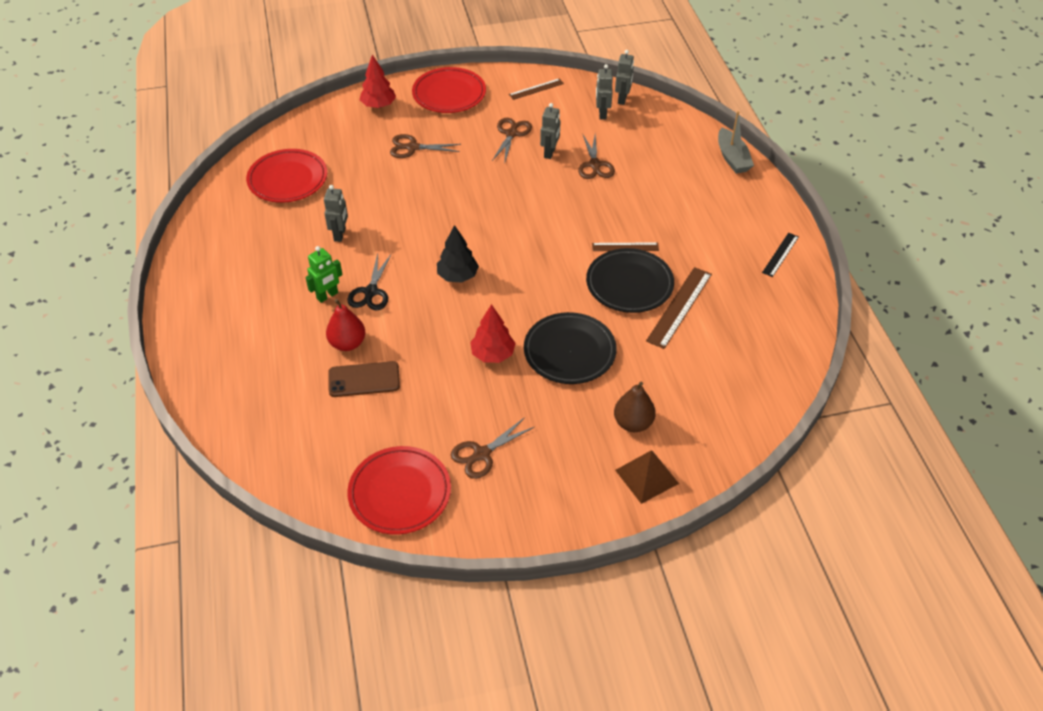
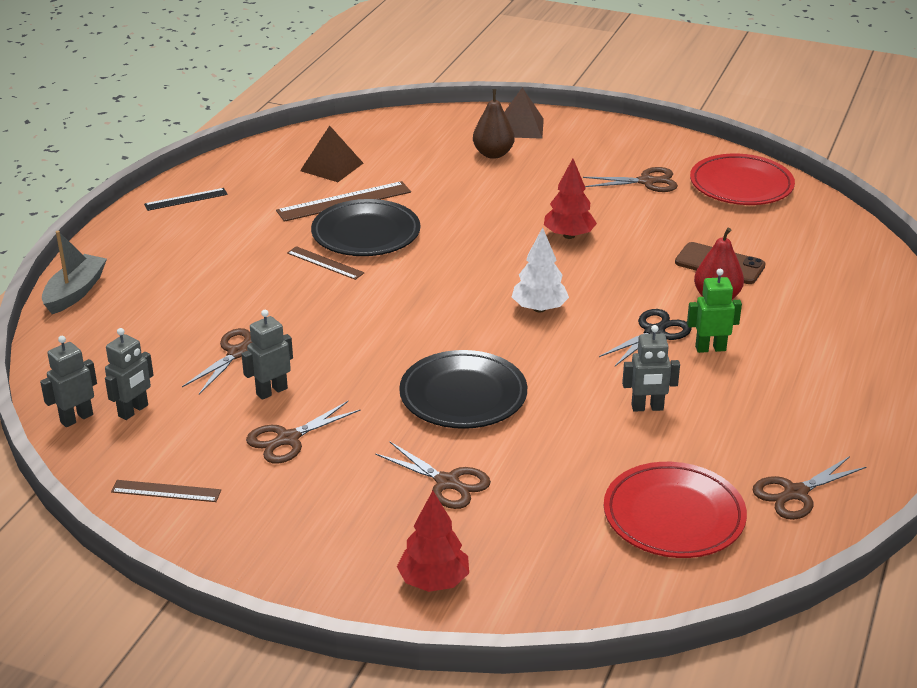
camera: 145 degrees left, 15 degrees down
grey robot [324,185,348,242] -> grey robot turned 135 degrees counterclockwise [622,325,680,412]
red plate [412,67,486,113] -> none
black tree [437,225,479,283] -> white tree [512,227,569,313]
black plate [524,312,617,384] -> black plate moved to [399,350,527,429]
none -> brown pyramid [300,125,363,182]
none -> brown scissors [753,456,866,520]

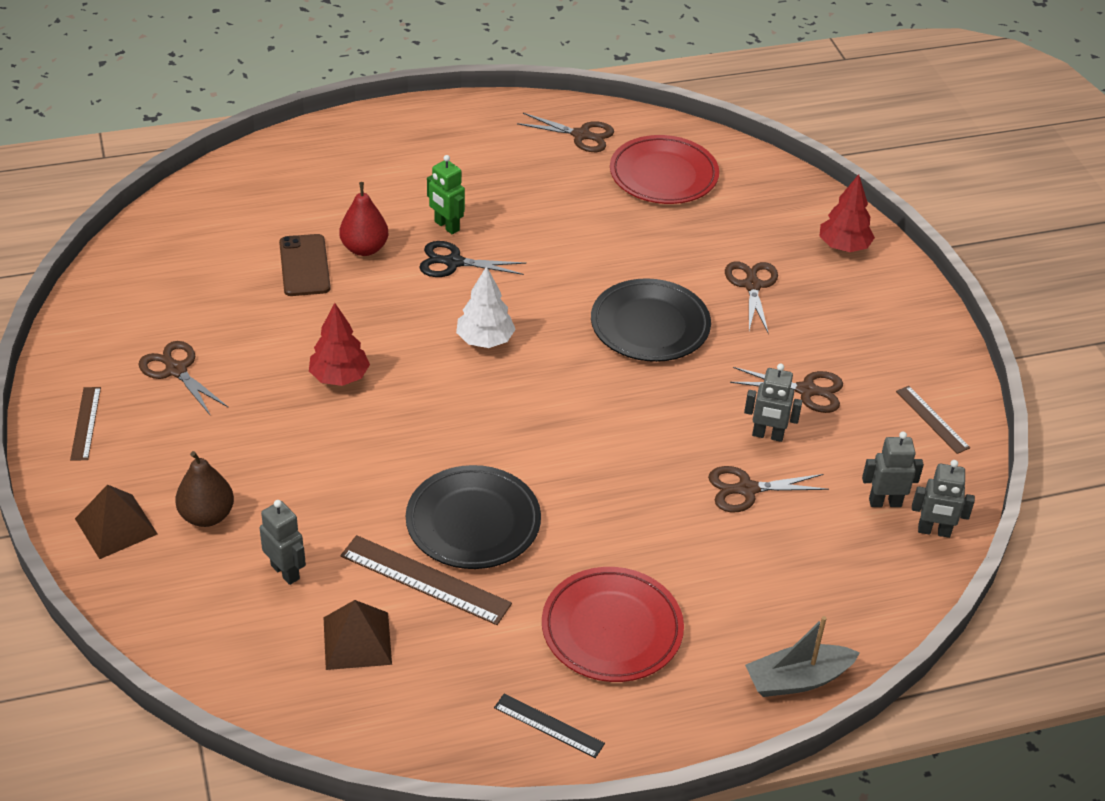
camera: 130 degrees left, 10 degrees up
brown ruler [287,246,365,280] -> brown ruler moved to [70,387,101,461]
grey robot [622,325,680,412] -> grey robot moved to [260,500,306,585]
red plate [690,154,795,205] -> red plate moved to [542,567,684,682]

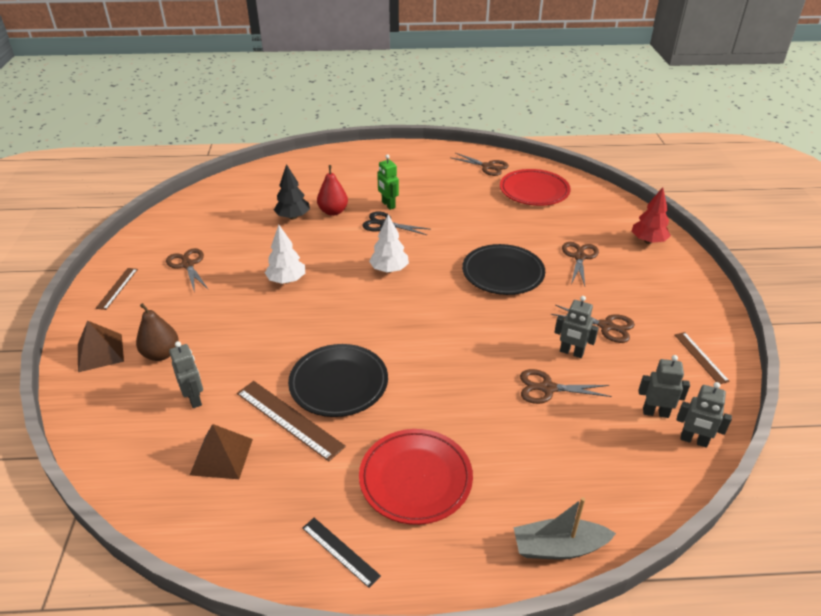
camera: 15 degrees right, 5 degrees down
brown phone [279,234,331,296] -> black tree [274,164,310,219]
red tree [309,303,370,386] -> white tree [265,225,305,284]

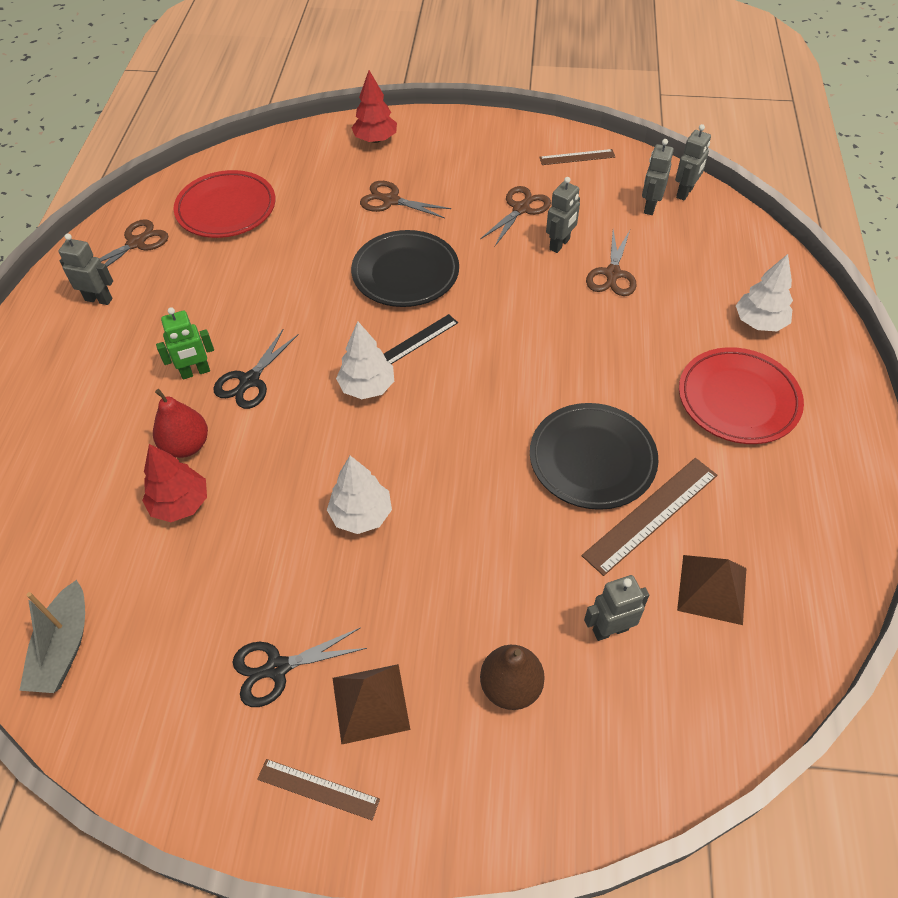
camera: 80 degrees left, 15 degrees up
brown pyramid [78,320,124,372] -> brown pyramid moved to [333,664,410,745]
brown scissors [166,248,209,293] -> black scissors [233,627,367,707]
black tree [274,164,310,219] -> red tree [142,444,207,522]
black ruler [302,518,381,588] -> black ruler moved to [384,314,458,364]
grey boat [513,497,616,560] -> grey boat moved to [19,580,85,693]
none -> grey robot [58,234,113,305]
none -> white tree [736,254,793,331]

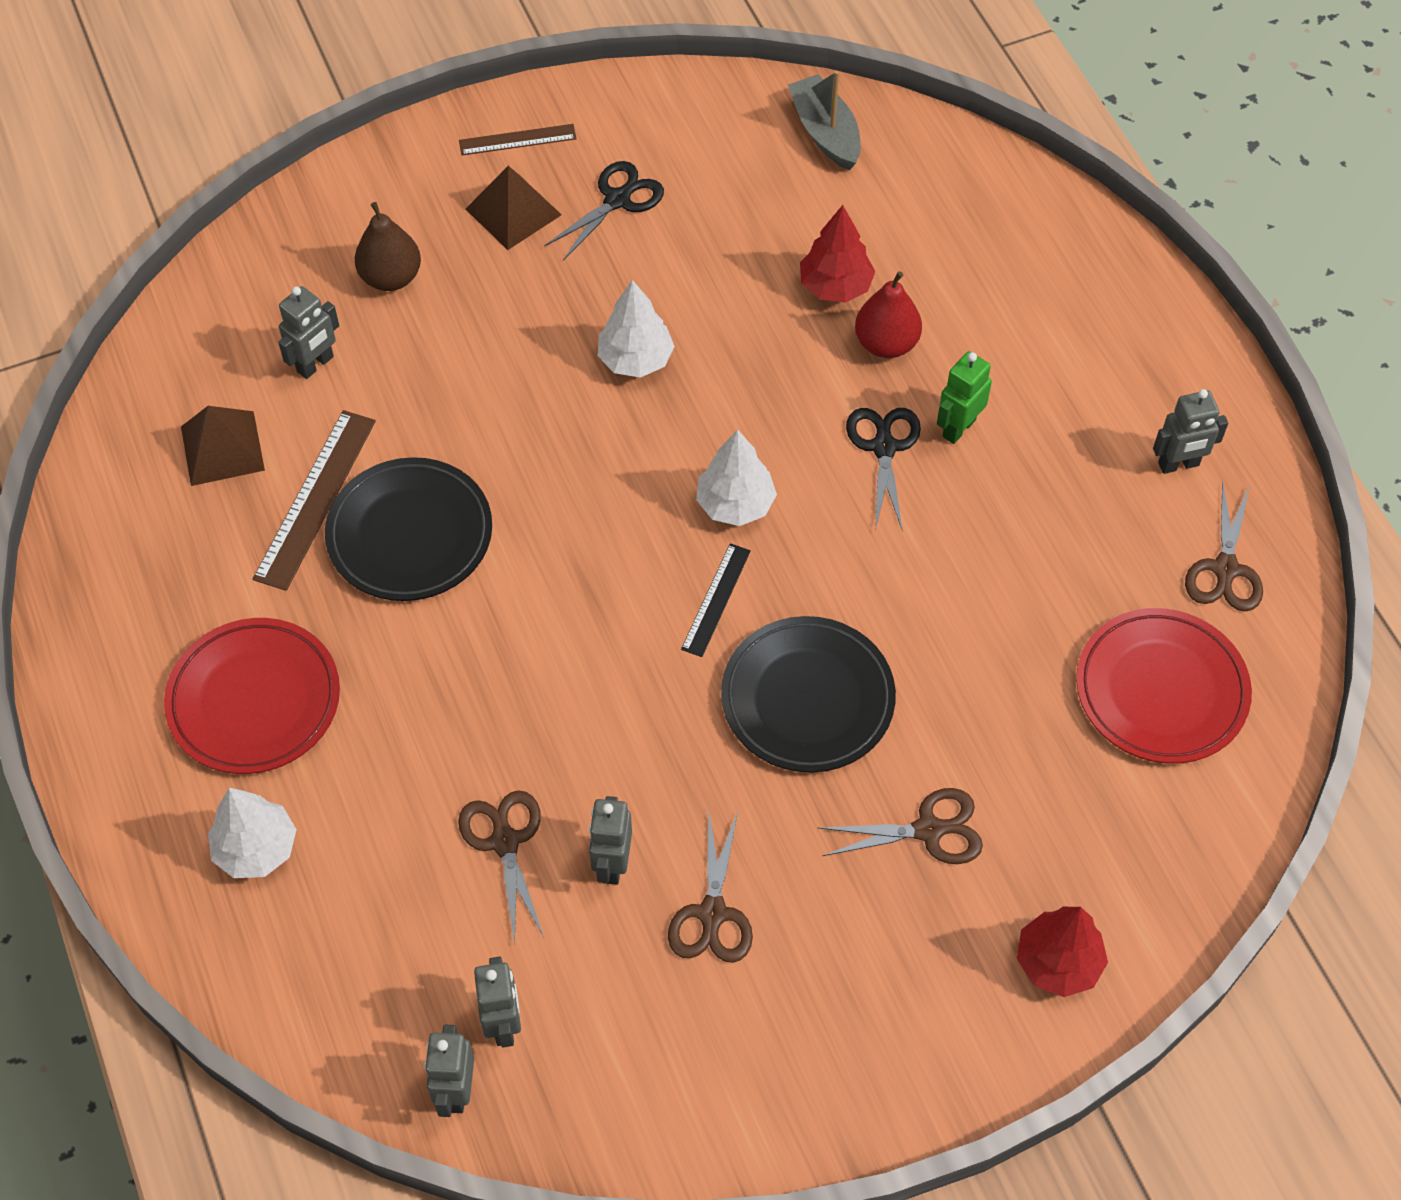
camera: 150 degrees right, 5 degrees up
brown ruler [539,149,615,165] -> none

